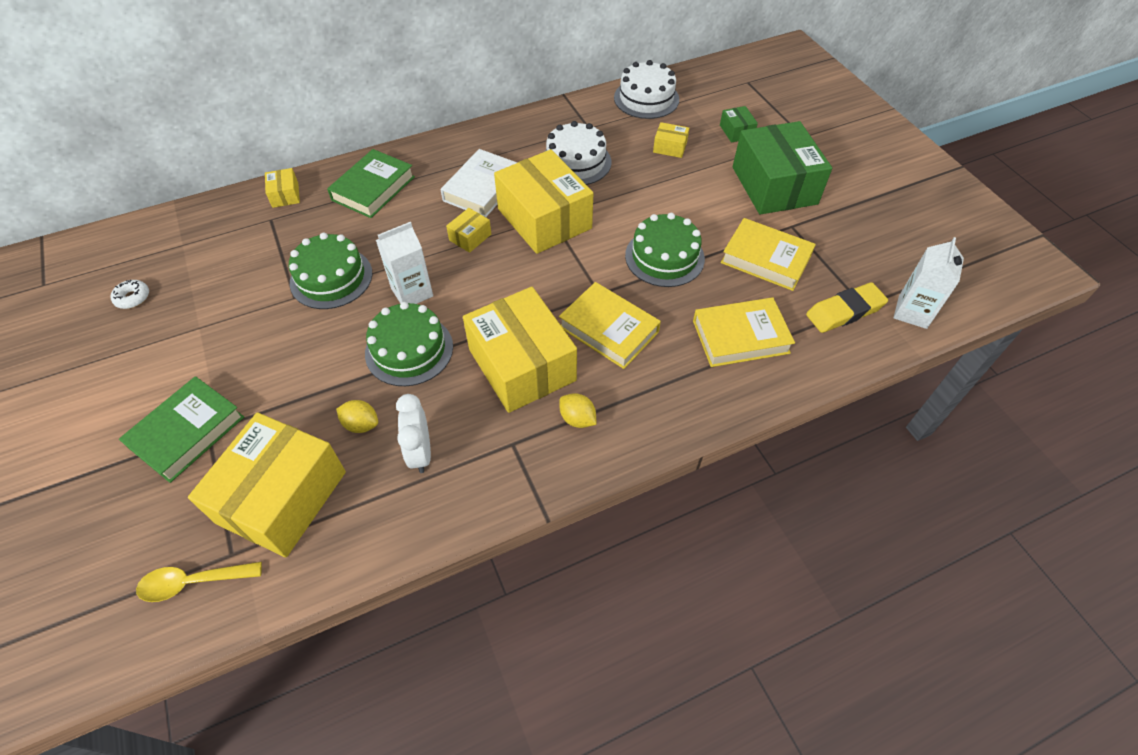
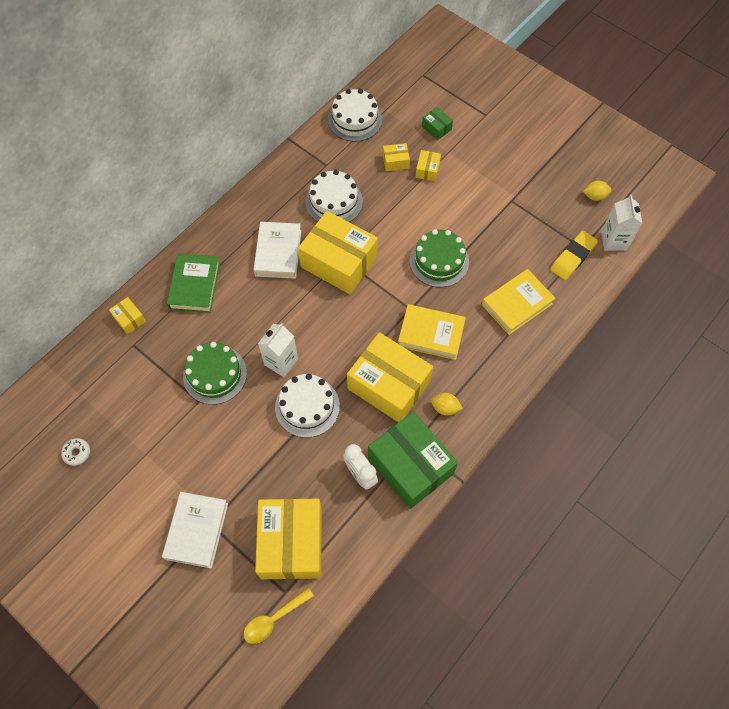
camera: 25 degrees left, 10 degrees up
green book [119,376,244,483] -> white book [162,492,228,568]
yellow lemon [336,400,378,433] -> yellow lemon moved to [583,181,611,201]
green cake [365,302,453,386] -> white cake [275,374,340,438]
yellow box [446,208,491,253] -> yellow box moved to [416,150,441,181]
yellow book [721,218,816,291] -> none
green box [733,121,832,215] -> green box moved to [368,411,458,509]

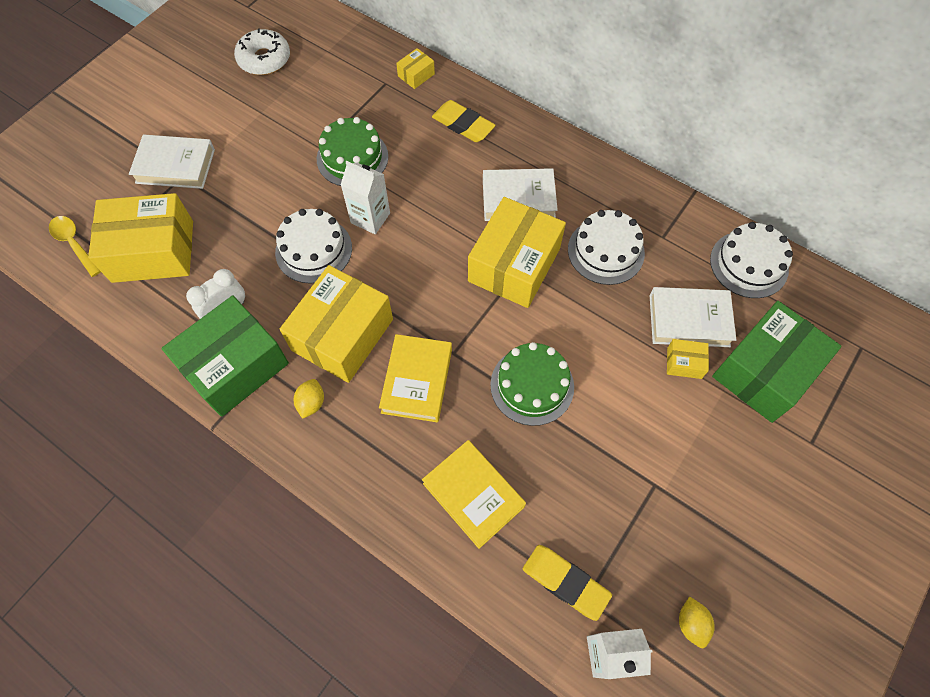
camera: 85 degrees right, 0 degrees up
white donut [61,438,90,466] -> white donut [234,28,290,75], size x1.93
green book [167,253,220,313] -> yellow eraser [432,100,496,142]
yellow box [383,143,410,171] -> white book [650,287,736,347]
green box [422,107,453,140] -> green box [712,301,842,423], size x2.36

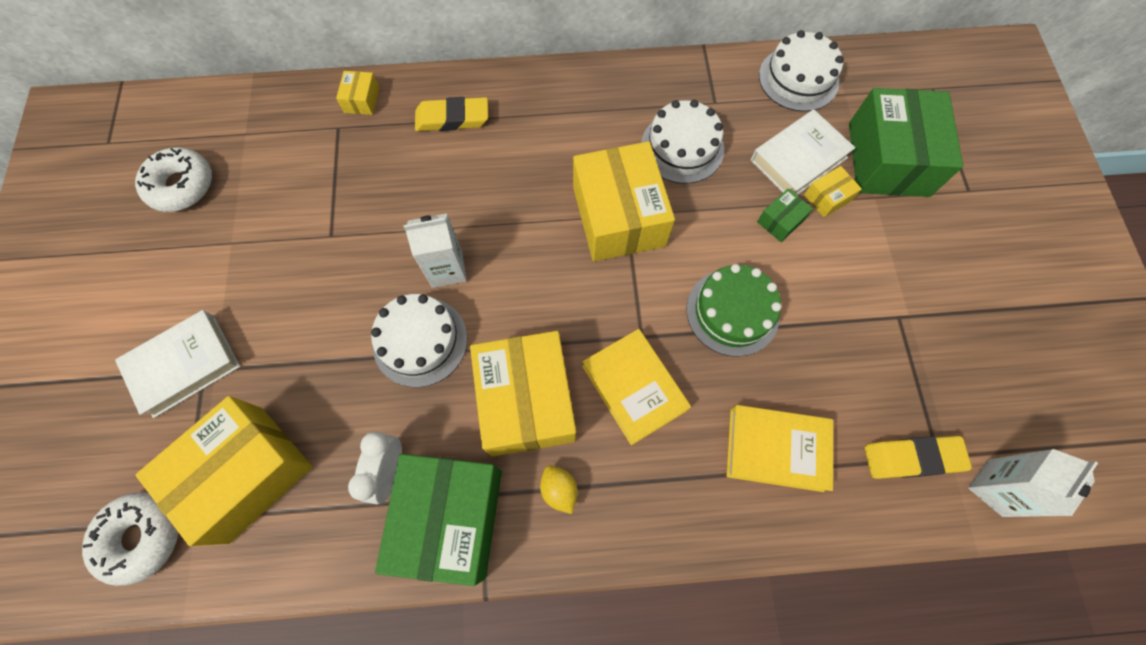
camera: 40 degrees left, 5 degrees up
yellow spoon [49,216,101,277] -> white donut [82,492,178,586]
green cake [317,117,388,186] -> none
white book [483,168,558,221] -> none
yellow lemon [679,596,715,648] -> none
none -> green box [757,188,813,242]

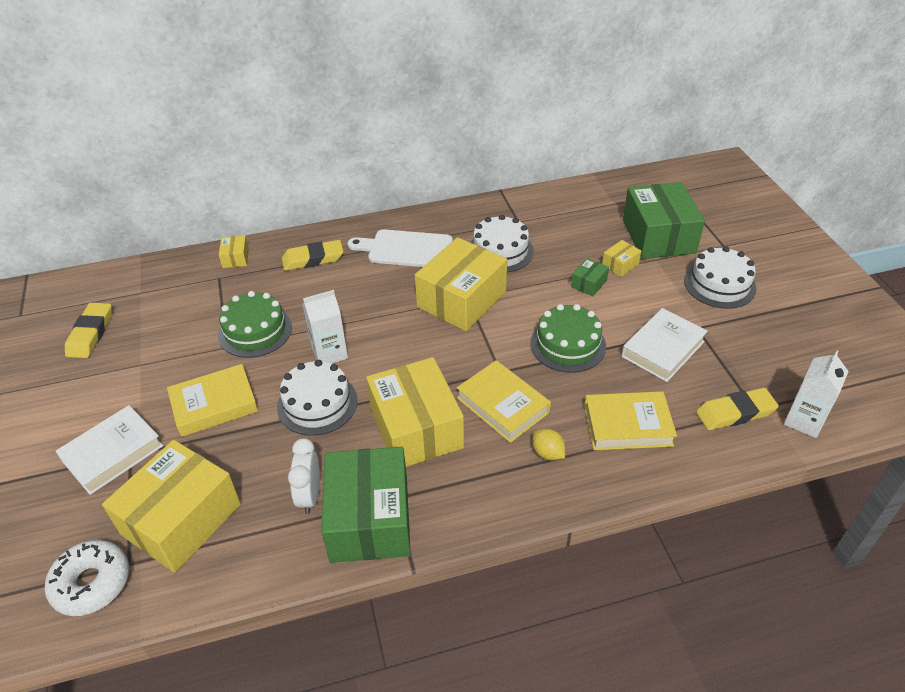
camera: 10 degrees left, 25 degrees down
white donut [135,147,212,212] -> yellow eraser [65,303,112,358]
yellow lemon [540,466,578,514] -> yellow lemon moved to [533,429,565,460]
yellow box [573,141,675,261] -> yellow box turned 60 degrees clockwise [415,237,507,331]
white book [750,109,855,195] -> white book moved to [621,308,708,382]
white cake [759,30,844,112] -> white cake moved to [684,246,756,309]
none -> yellow book [167,364,258,437]
none -> green cake [218,291,292,358]
none -> white cutting board [348,229,453,267]

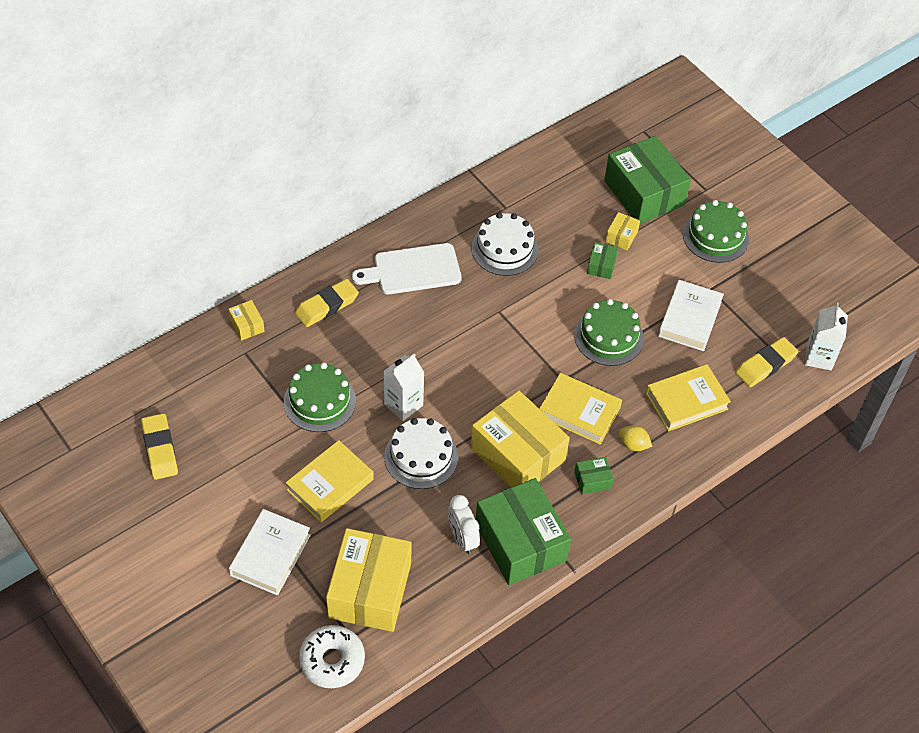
camera: 25 degrees left, 10 degrees up
yellow box [415,237,507,331] -> none
white cake [684,246,756,309] -> green cake [683,200,749,263]
none -> green box [574,457,614,494]

